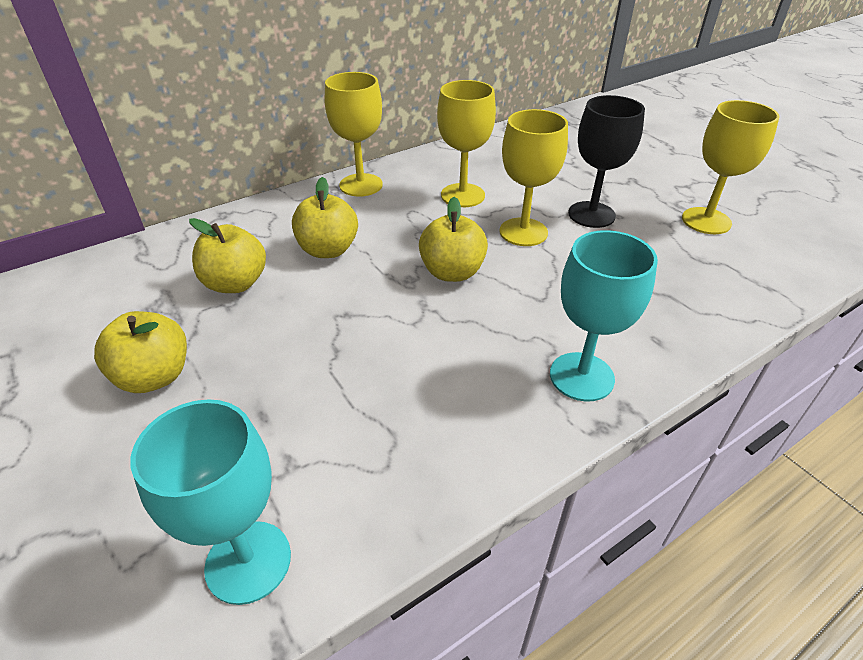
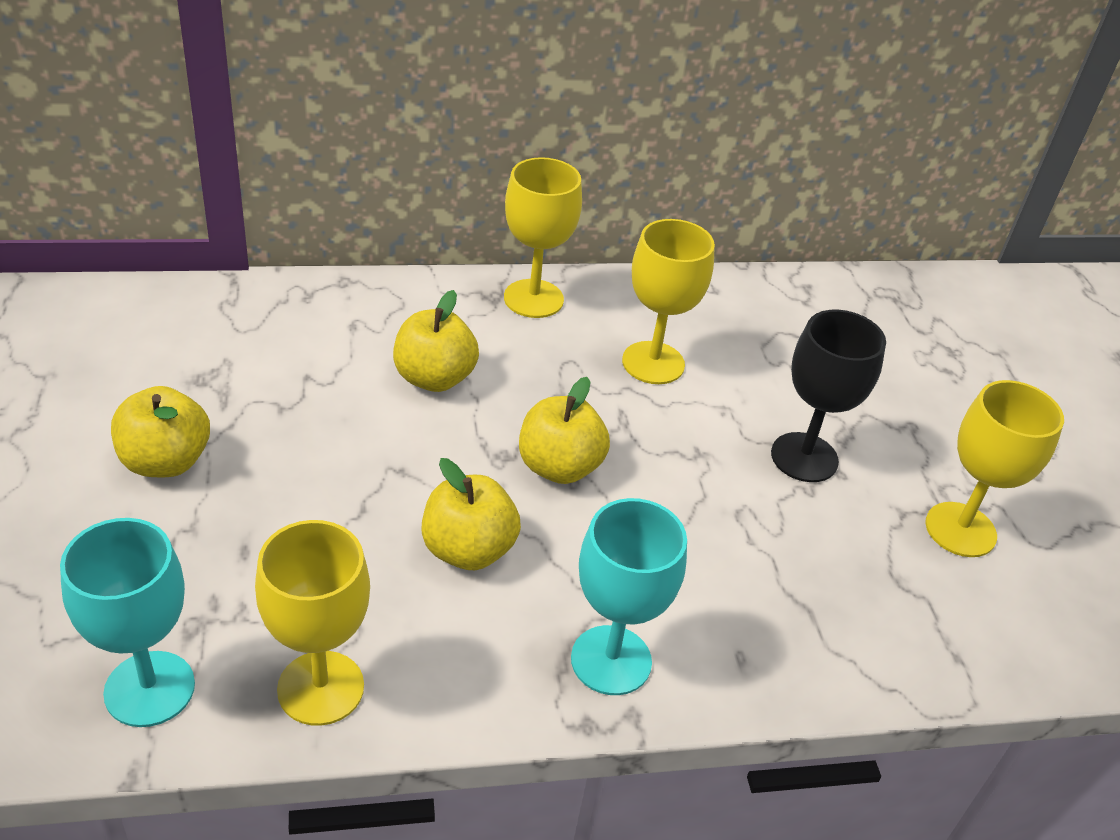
camera: 20 degrees right, 0 degrees up
yellow apple [189,218,266,293] -> yellow apple moved to [421,458,521,570]
yellow goblet [499,109,568,246] -> yellow goblet moved to [255,520,370,726]

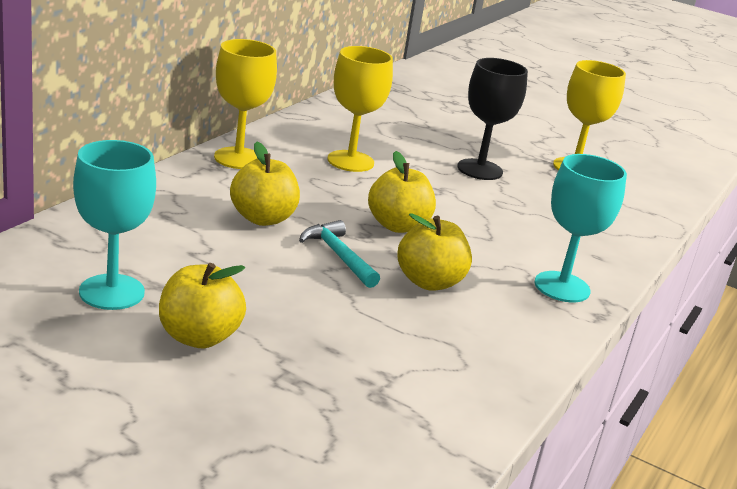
camera: 50 degrees left, 15 degrees down
turquoise goblet [60,518,195,727] -> turquoise goblet moved to [73,140,156,310]
yellow goblet [255,520,370,726] -> none
none -> turquoise hammer [299,220,380,288]

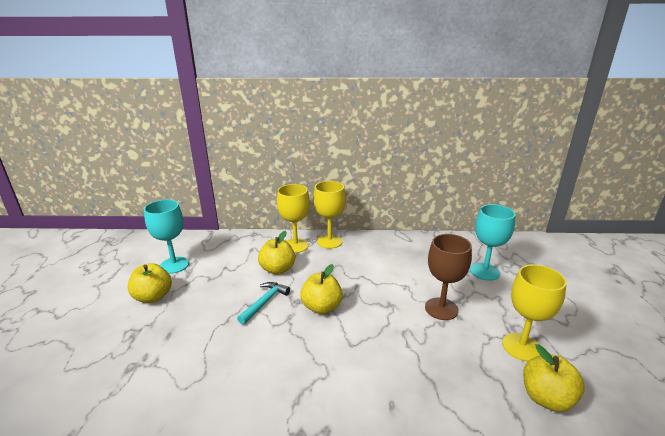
camera: 65 degrees right, 0 degrees up
yellow goblet [327,46,393,172] -> yellow goblet moved to [277,184,310,253]
yellow apple [398,213,472,291] -> yellow apple moved to [523,344,585,412]
black goblet [457,58,528,180] -> brown goblet [425,234,472,320]
turquoise goblet [535,154,627,302] -> turquoise goblet moved to [470,204,515,281]

